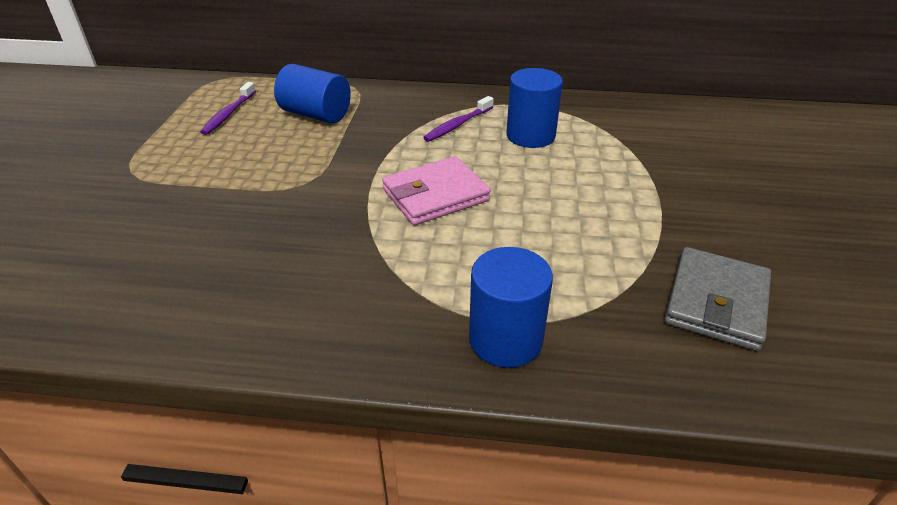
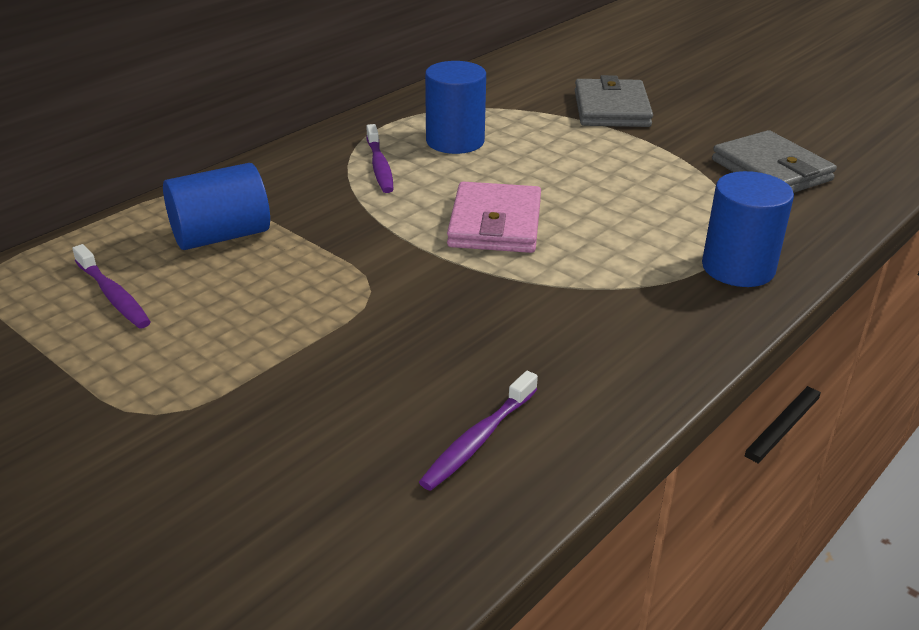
camera: 55 degrees left, 5 degrees down
none -> purple toothbrush [419,371,538,491]
none -> grey wallet [575,75,653,127]

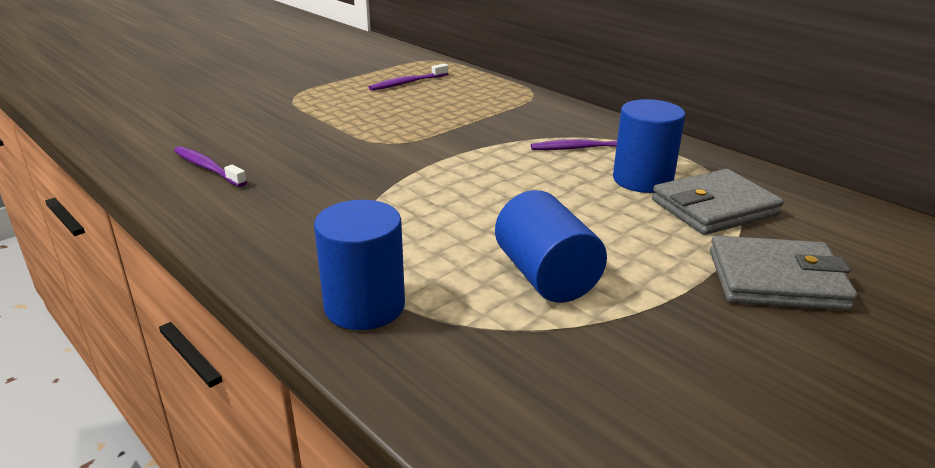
camera: 95 degrees right, 5 degrees down
blue cylinder [163,163,270,250] -> blue cylinder moved to [495,190,607,303]
pink wallet [447,182,541,253] -> none
grey wallet [712,130,837,193] -> grey wallet moved to [652,169,784,235]

